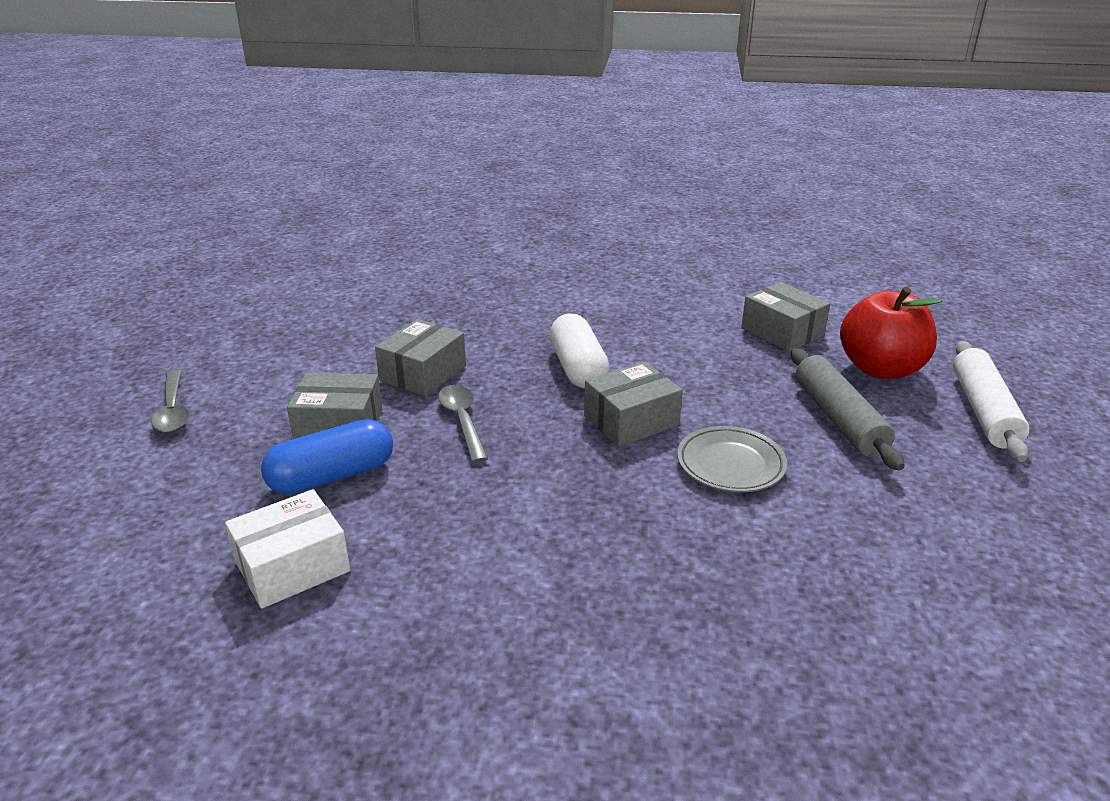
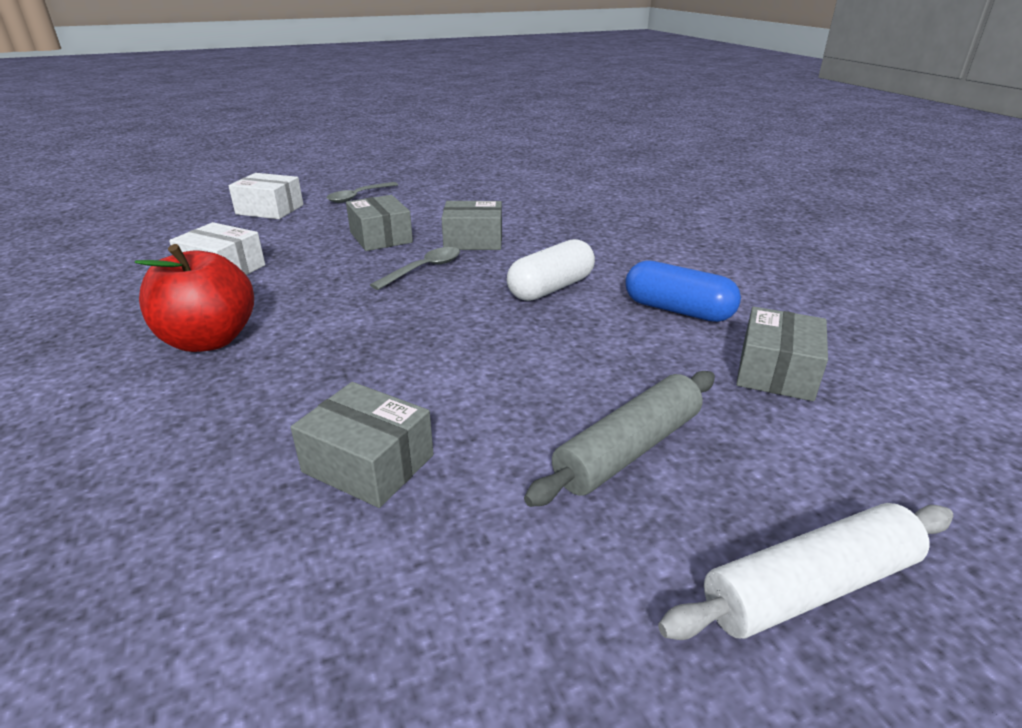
camera: 60 degrees right, 0 degrees up
blue capsule [261,419,393,495] -> blue capsule moved to [625,260,741,322]
grey box [584,361,683,447] -> grey box moved to [291,382,433,508]
grey plate [677,426,787,492] -> none
red apple [840,287,942,379] -> red apple moved to [135,244,254,352]
none -> white box [228,173,303,219]

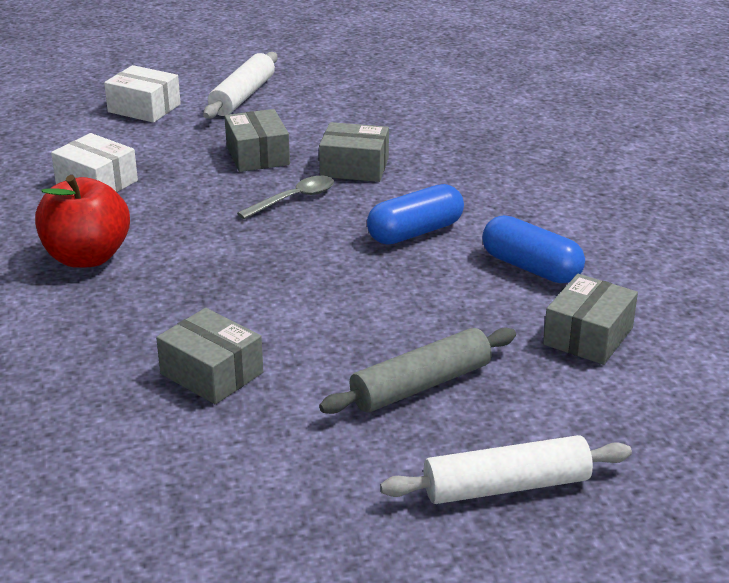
camera: 10 degrees right, 0 degrees up
grey spoon [327,182,398,203] -> white rolling pin [203,52,277,119]
white capsule [507,239,595,301] -> blue capsule [367,184,464,244]

